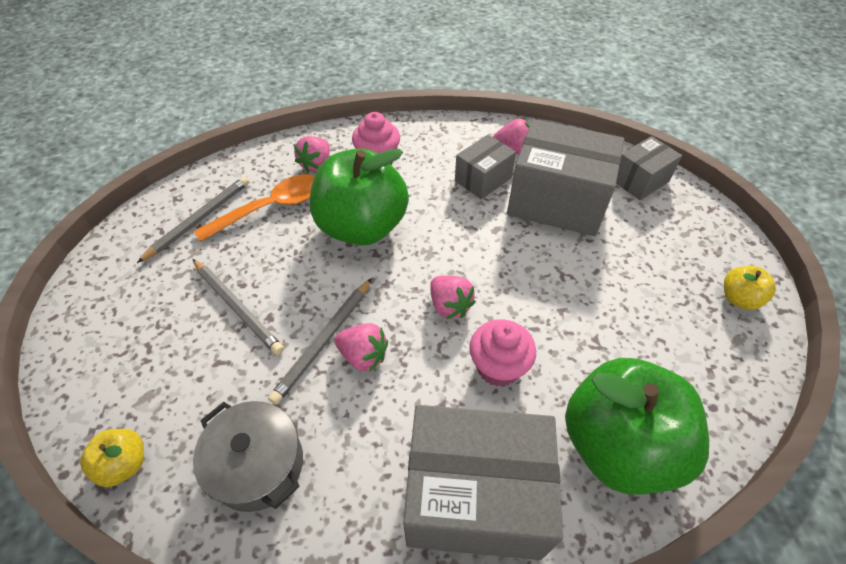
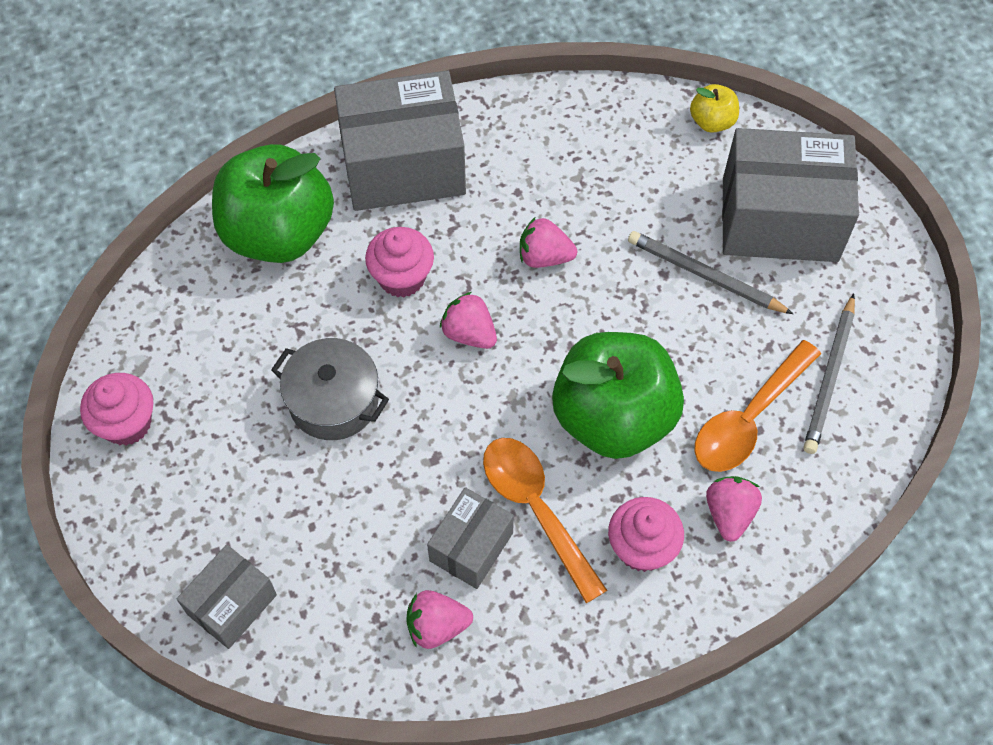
camera: 165 degrees right, 10 degrees up
grey pot [193,401,303,512] -> grey pot moved to [271,338,389,440]
grey pencil [268,278,372,405] -> none
grey box [507,119,624,236] -> grey box moved to [722,128,859,262]
yellow apple [724,266,776,310] -> pink cupcake [80,373,154,445]
none -> orange spoon [483,438,607,603]

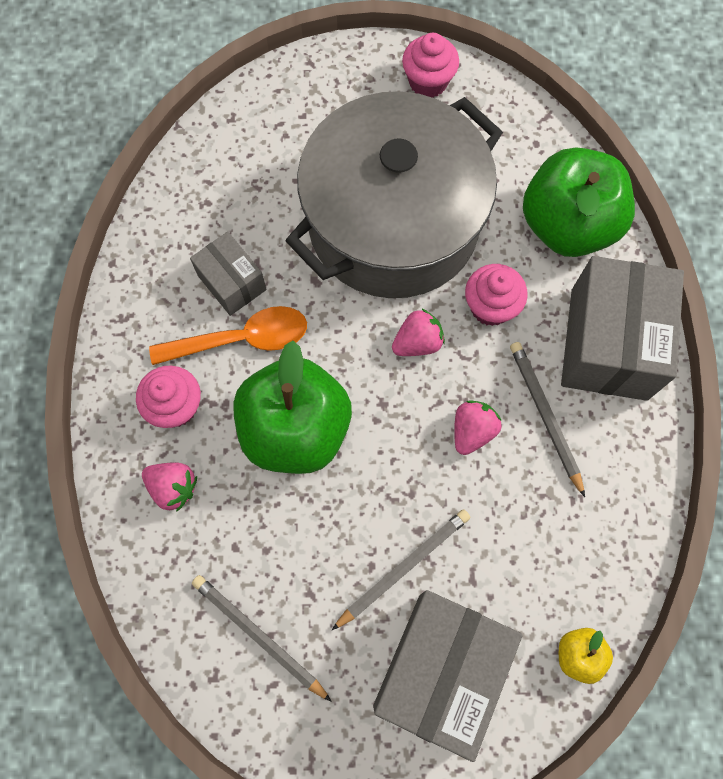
camera: 110 degrees right, 10 degrees up
grey box [177,545,277,649] -> none
grey pot [271,338,389,440] -> grey pot [285,91,503,298], size x2.29
pink strawberry [406,590,473,649] -> none
orange spoon [694,340,821,472] -> none
none -> grey pencil [510,342,585,497]

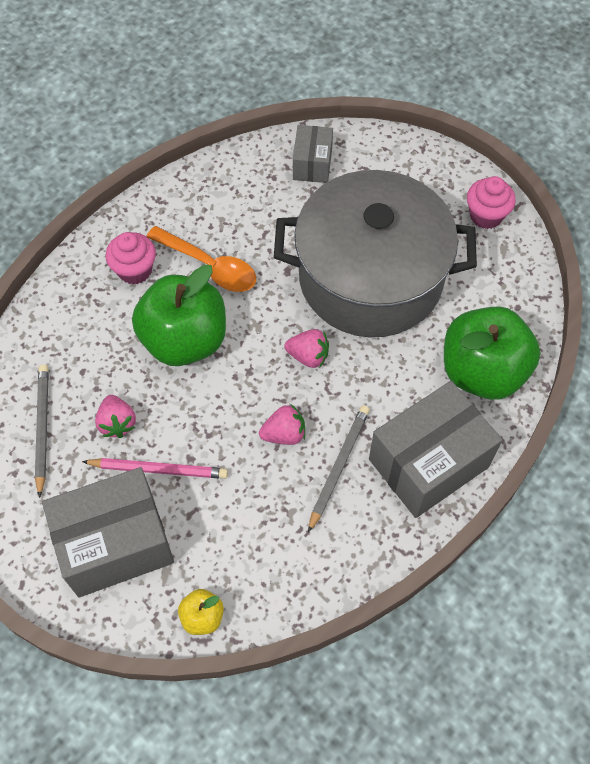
camera: 45 degrees right, 10 degrees down
pink strawberry [142,463,197,511] -> pink strawberry moved to [95,395,136,438]
grey box [190,232,267,316] -> grey box moved to [293,125,333,183]
grey pencil [332,509,470,630] -> pink pencil [82,458,228,479]
pink cupcake [465,264,528,326] -> none

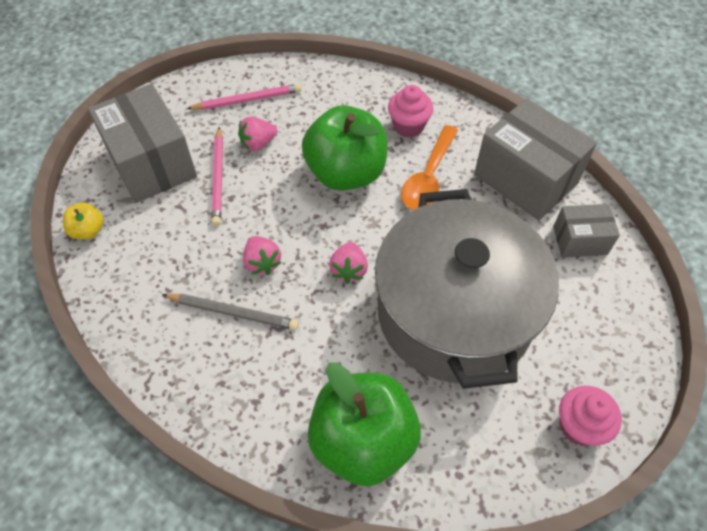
camera: 80 degrees right, 5 degrees down
grey pencil [35,365,49,498] -> pink pencil [187,84,302,110]
grey box [369,381,502,518] -> grey box moved to [474,98,597,220]

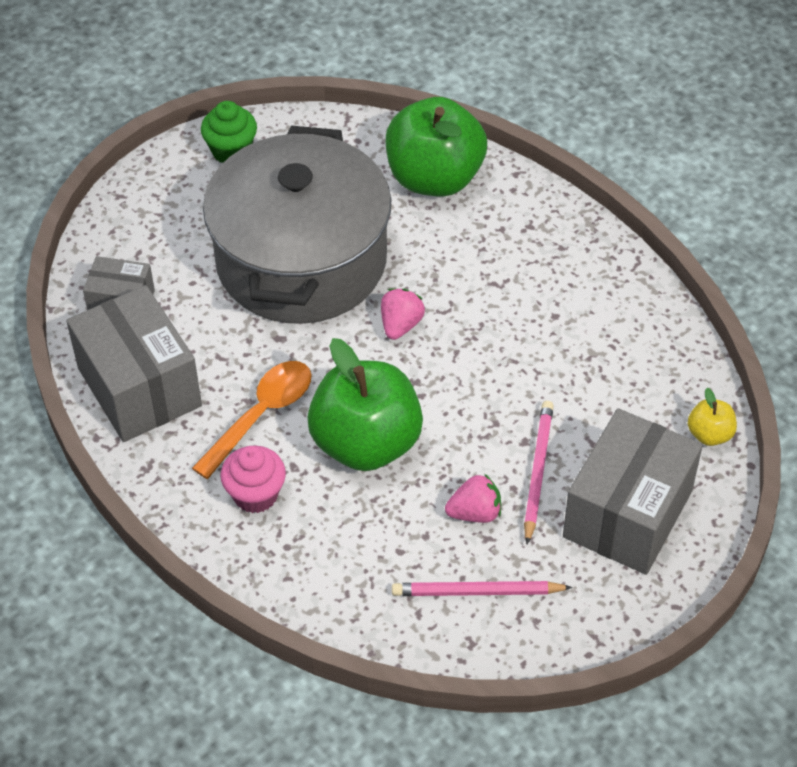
camera: 165 degrees left, 5 degrees down
grey box [88,84,197,203] -> grey box turned 45 degrees clockwise [563,408,703,575]
grey pencil [162,293,299,330] -> none
pink strawberry [243,236,281,275] -> none
pink cupcake [559,386,622,446] -> green cupcake [201,101,257,163]

